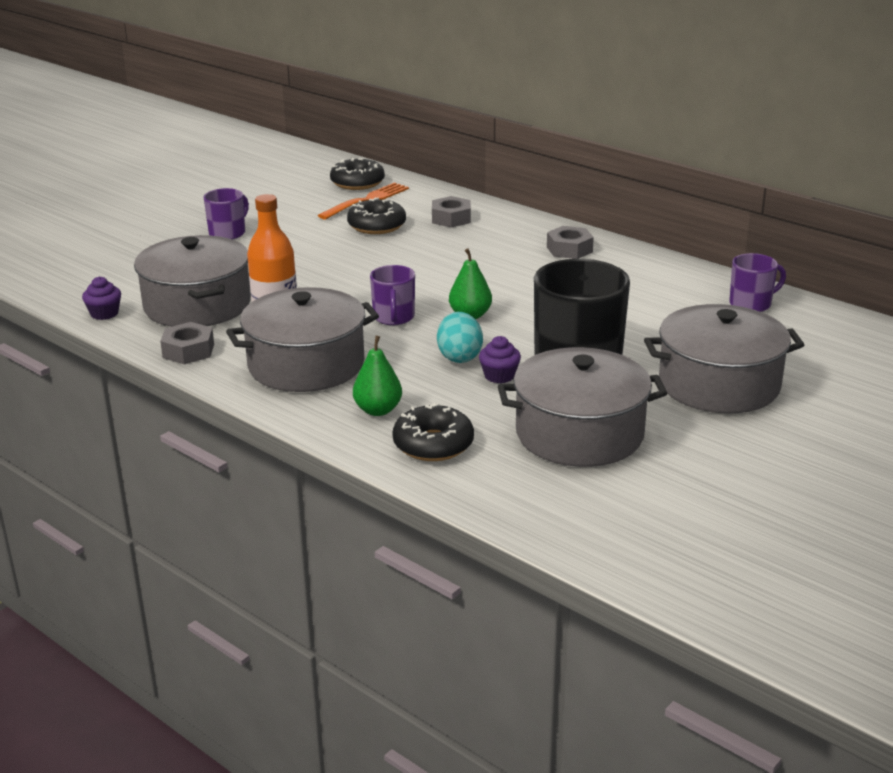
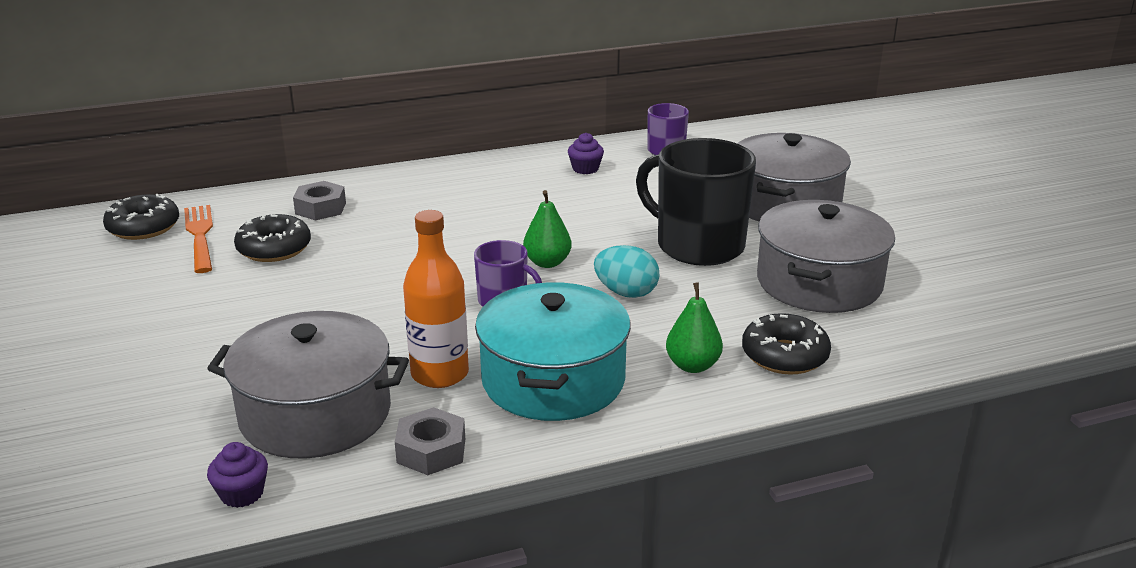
camera: 60 degrees left, 0 degrees up
purple mug [204,188,249,240] -> none
grey pot [226,287,379,392] -> turquoise pot [475,282,631,421]
purple cupcake [479,336,521,383] -> purple cupcake moved to [568,133,604,174]
grey nut [547,226,594,259] -> none

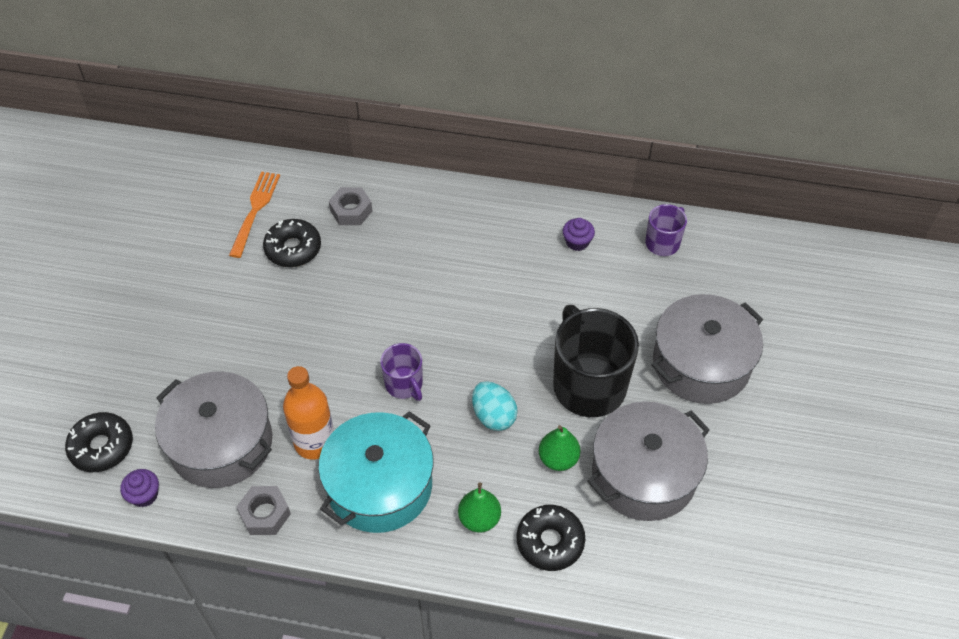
camera: 30 degrees right, 25 degrees up
black donut [103,194,179,240] -> black donut moved to [65,412,133,472]
green pear [523,190,572,268] -> green pear moved to [539,425,580,471]

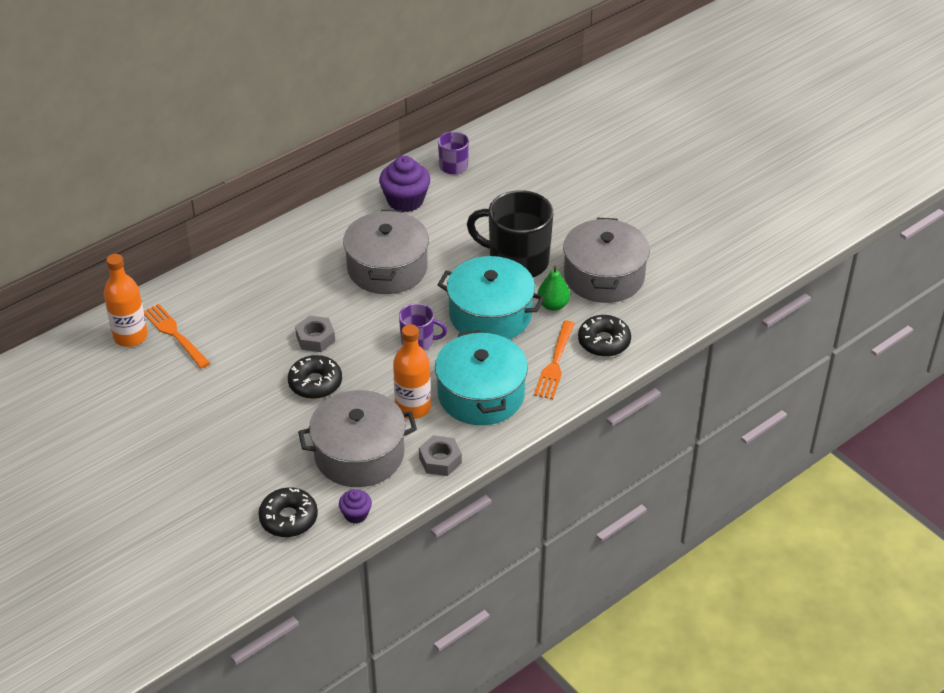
camera: 50 degrees left, 10 degrees down
black donut [263,219,321,267] -> black donut moved to [288,355,342,399]
grey nut [329,187,372,225] -> grey nut moved to [295,316,335,352]
green pear [458,483,501,532] -> orange fork [534,321,575,399]
turquoise egg [472,381,518,431] -> turquoise pot [437,256,545,339]
purple cupcake [563,218,595,251] -> purple cupcake [379,156,430,212], size x1.87
grey pot [651,294,763,404] -> grey pot moved to [343,210,429,294]
none -> orange bottle [104,254,148,347]

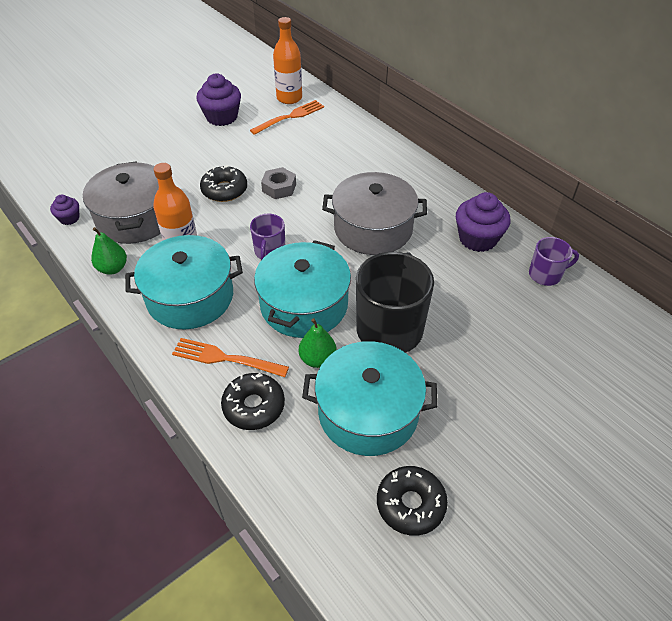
camera: 90 degrees right, 5 degrees up
black donut [258,488,318,537] -> black donut moved to [377,466,448,536]
grey nut [419,435,462,476] -> green pear [91,227,127,275]
grey pot [563,218,650,303] -> turquoise pot [302,341,437,456]
none -> purple cupcake [196,74,241,126]

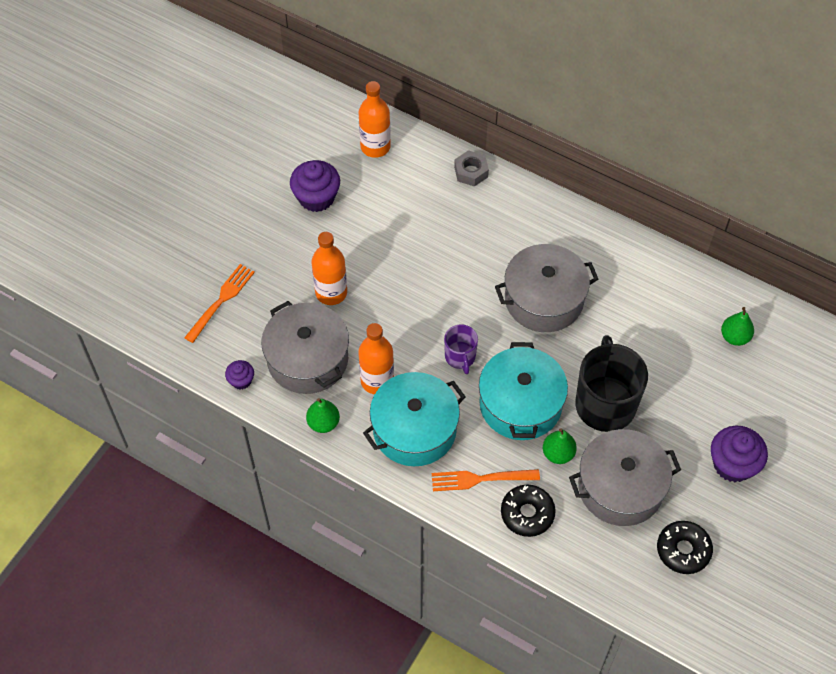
camera: 20 degrees left, 10 degrees up
black donut [200,165,247,202] -> none
orange fork [250,100,324,135] -> orange fork moved to [184,264,255,343]
grey nut [261,167,296,199] -> grey nut moved to [454,150,489,187]
turquoise pot [302,341,437,456] -> grey pot [569,429,681,526]
purple cupcake [456,192,510,252] -> purple cupcake moved to [711,426,768,482]
purple mug [529,237,579,286] -> none
none -> orange bottle [311,232,347,305]
none -> green pear [721,307,754,346]

